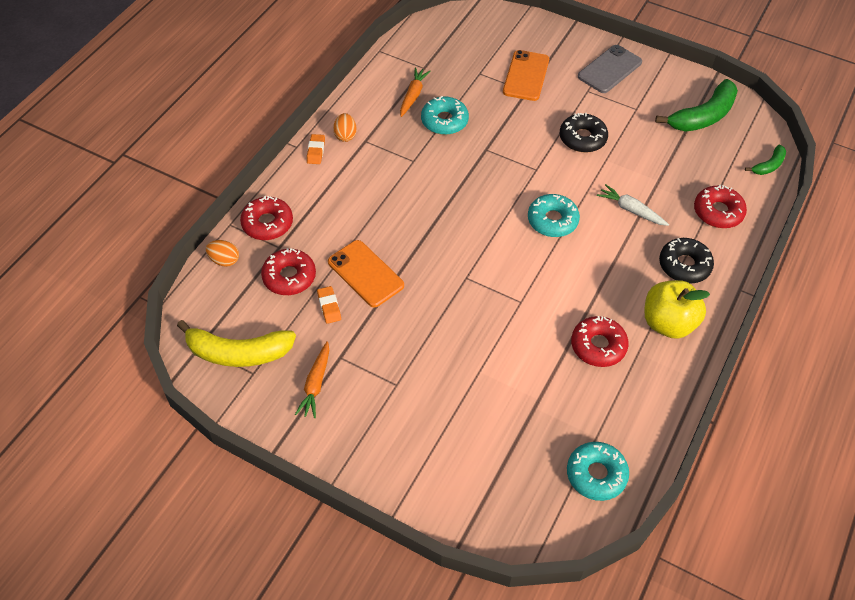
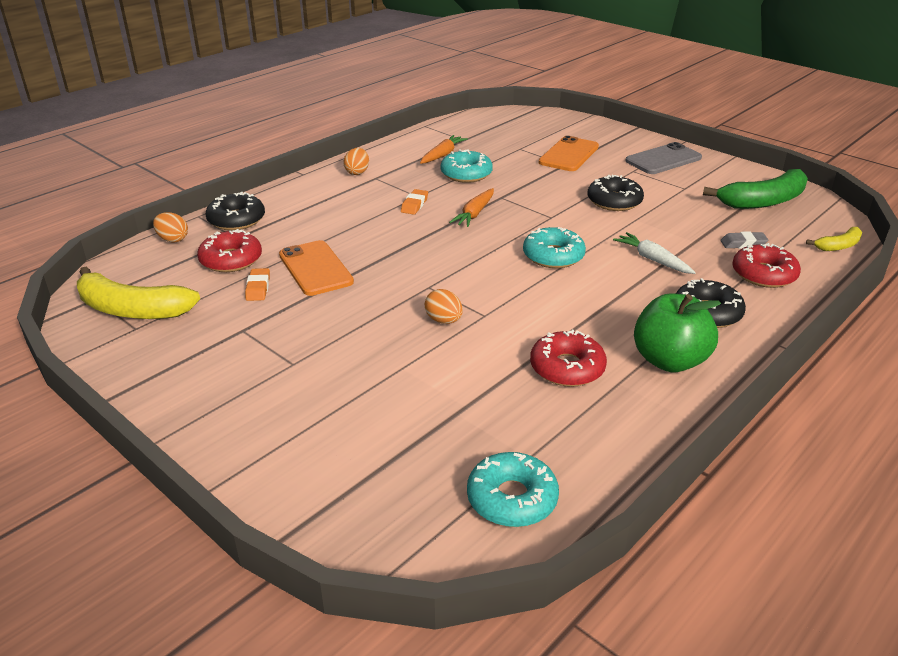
camera: 15 degrees right, 20 degrees down
red donut [240,196,293,240] -> black donut [206,192,265,230]
orange carrot [295,341,329,418] -> orange carrot moved to [449,188,494,227]
orange eraser [307,134,325,164] -> orange eraser moved to [401,189,428,214]
yellow apple [644,280,710,339] -> green apple [634,294,721,372]
green banana [745,145,786,175] -> yellow banana [806,227,862,251]
none -> orange egg [425,289,463,324]
none -> grey eraser [721,231,768,249]

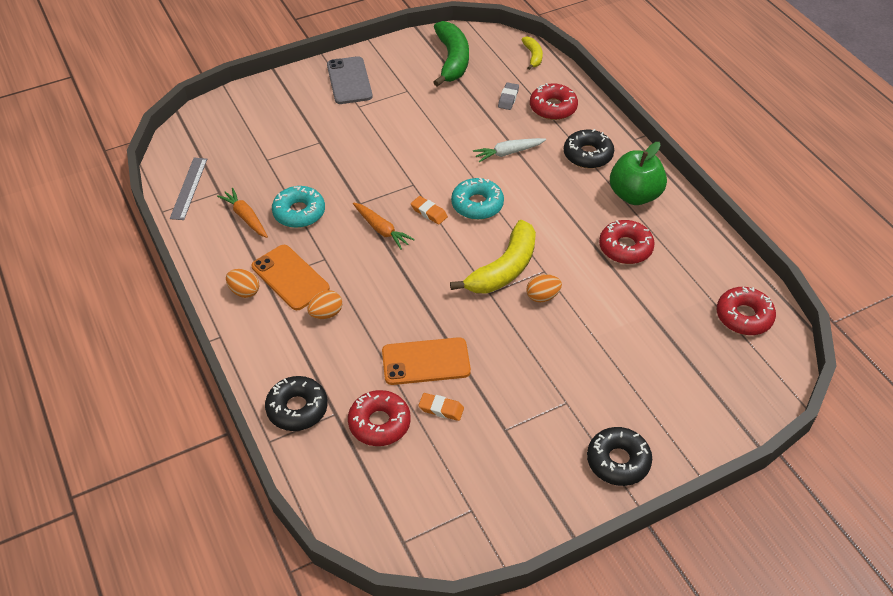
camera: 70 degrees left, 15 degrees up
yellow banana [77,267,200,319] -> yellow banana moved to [450,220,536,293]
orange egg [153,212,188,243] -> orange egg moved to [308,290,342,319]
orange eraser [401,189,428,214] -> orange eraser moved to [411,196,448,225]
turquoise donut [467,452,559,527] -> red donut [717,287,776,335]
orange phone [539,136,599,171] -> orange phone moved to [251,245,330,310]
black donut [588,175,644,211] -> black donut moved to [587,427,652,486]
none -> grey ruler [170,158,207,220]

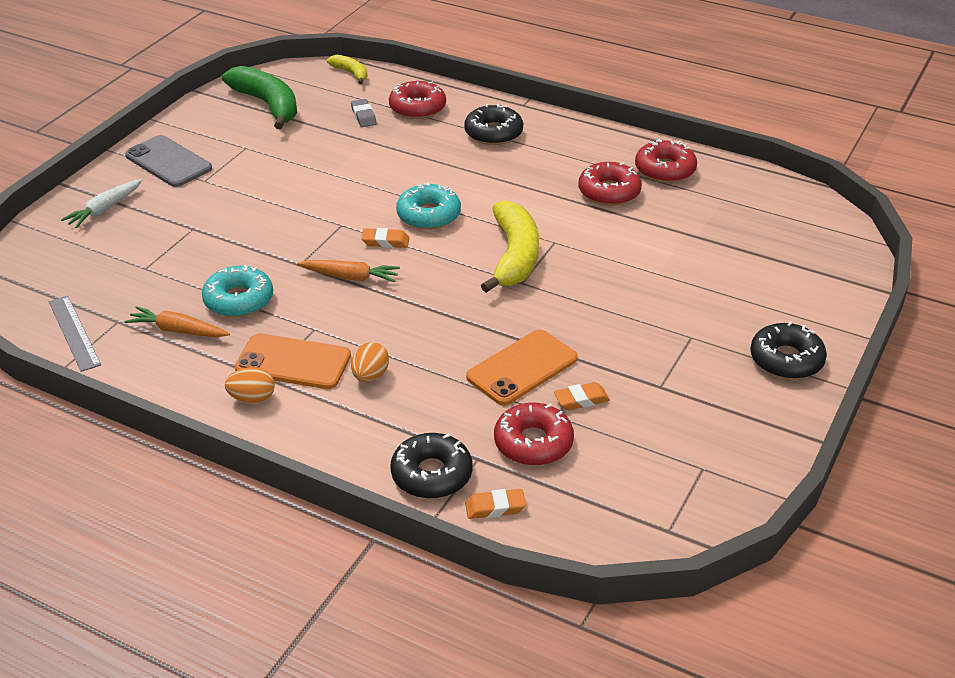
camera: 35 degrees left, 10 degrees down
white carrot [473,138,546,162] -> white carrot moved to [61,179,142,228]
orange egg [526,274,562,303] -> none
green apple [610,142,667,205] -> none
red donut [717,287,776,335] -> red donut moved to [635,139,697,183]
none -> orange eraser [465,489,526,519]

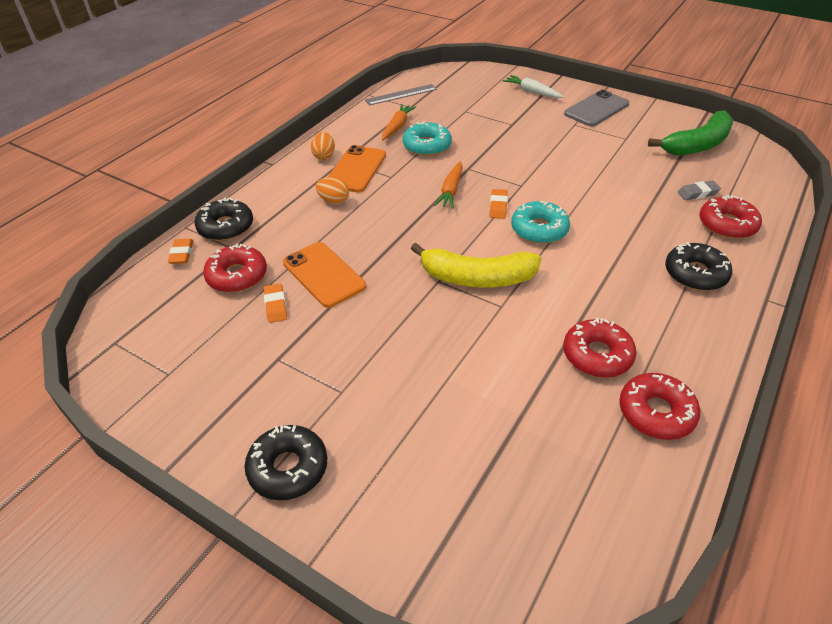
camera: 95 degrees right, 5 degrees up
yellow banana [327,55,368,84] -> none

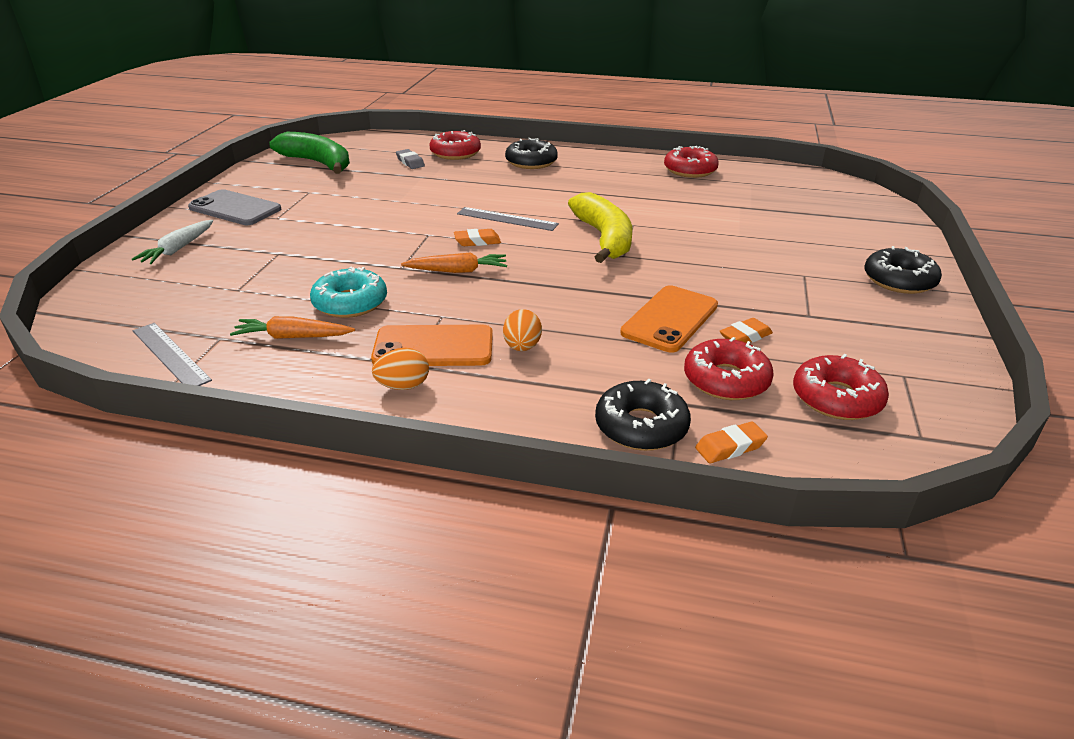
camera: 110 degrees left, 10 degrees down
turquoise donut [511,201,570,244] -> grey ruler [457,207,559,231]
red donut [563,318,636,378] -> red donut moved to [793,354,889,420]

